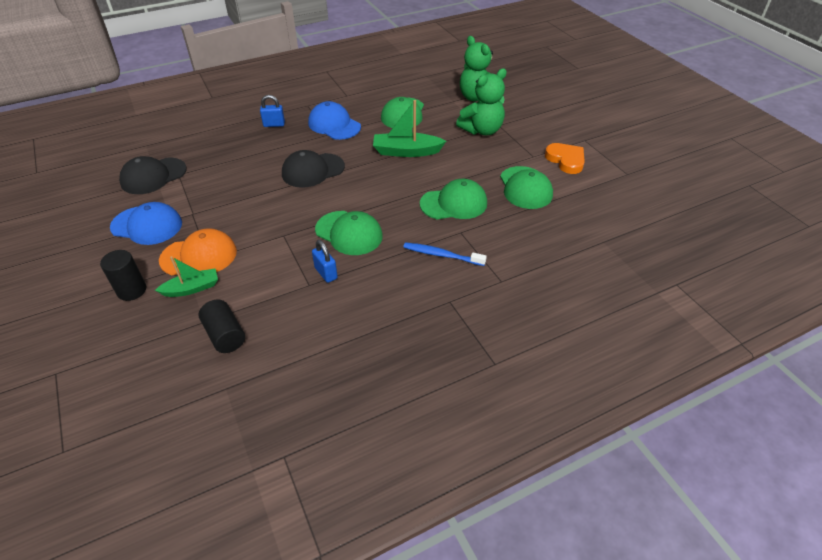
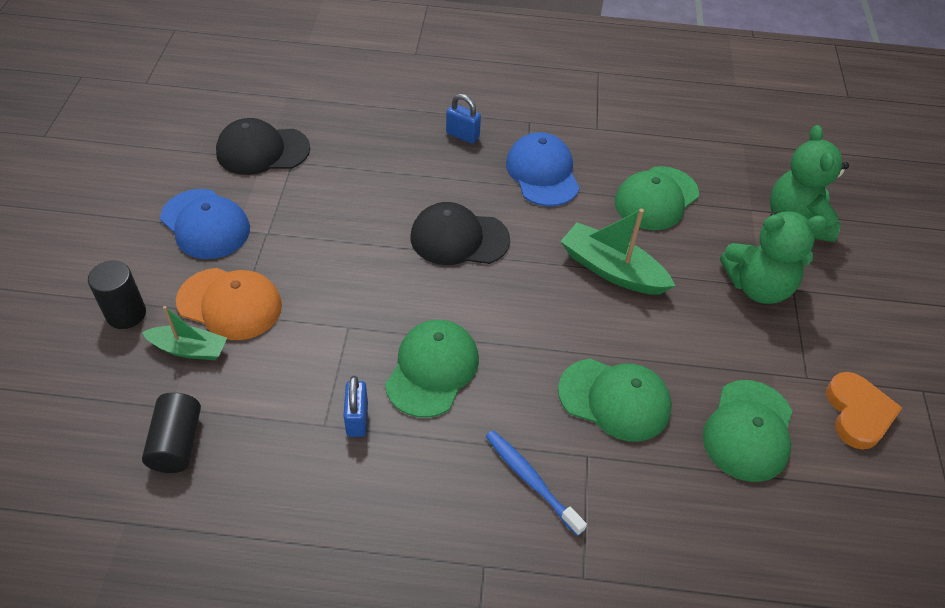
camera: 30 degrees right, 5 degrees up
green cap [315,211,383,255] -> green cap turned 135 degrees counterclockwise [385,320,479,418]

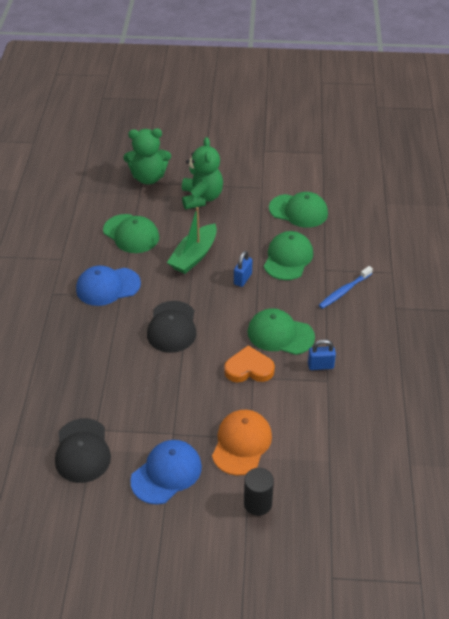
camera: 90 degrees left, 5 degrees down
green boat [142,306,227,360] -> none
black cylinder [142,392,201,473] -> none
blue padlock [446,94,481,144] -> blue padlock moved to [234,251,252,287]
orange heart [826,372,902,450] -> orange heart moved to [224,345,275,382]

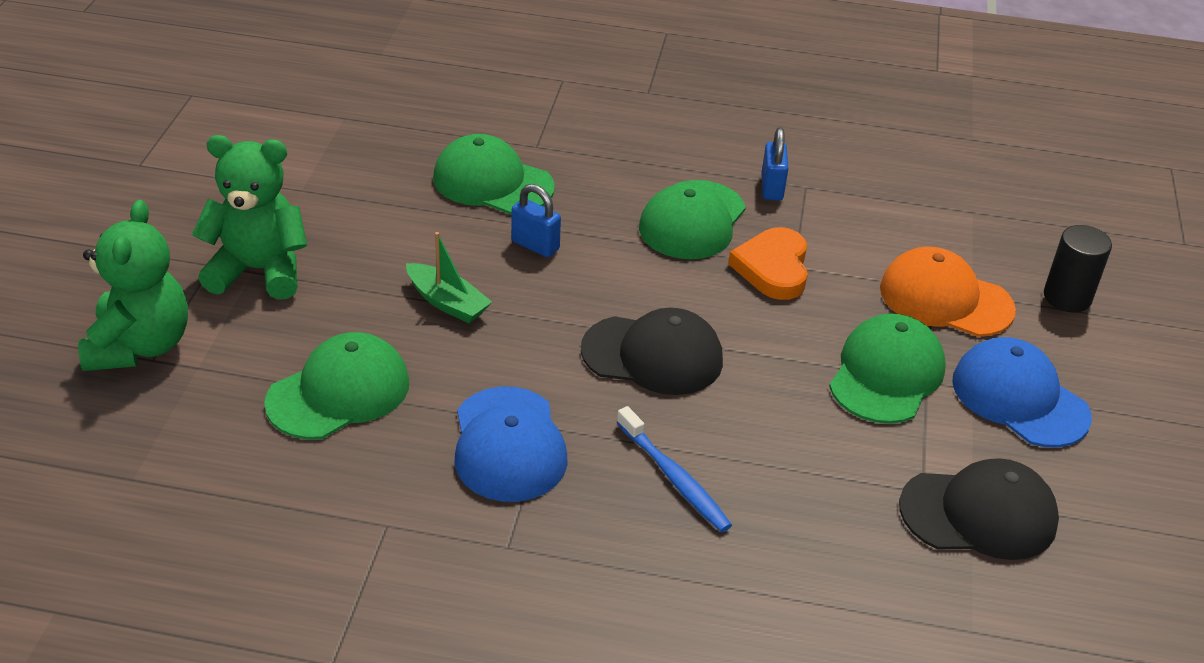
camera: 85 degrees left, 5 degrees down
green boat [167,207,217,274] -> green boat [406,232,492,323], size x0.65
green cap [269,192,328,228] -> green cap moved to [829,313,946,424]
blue toothbrush [319,266,373,309] -> blue toothbrush moved to [616,406,732,532]

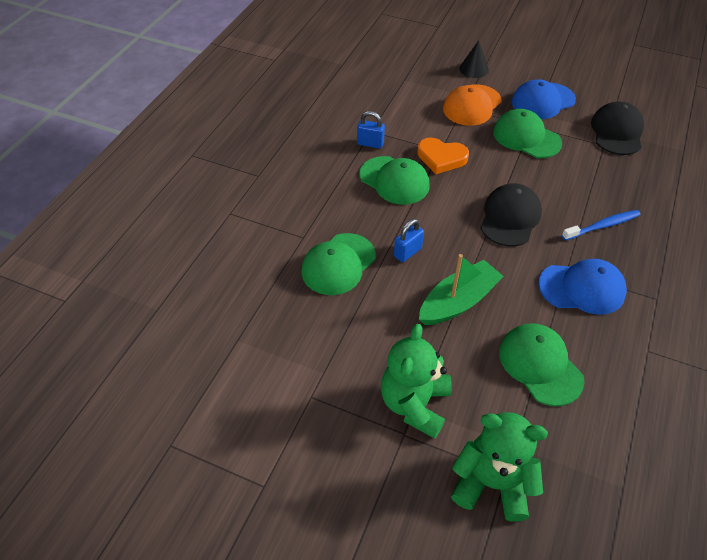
camera: 75 degrees left, 10 degrees up
green boat [406,232,492,323] -> green boat [419,254,504,325], size x1.55
black cylinder [1044,225,1112,312] -> black cone [459,41,489,78]

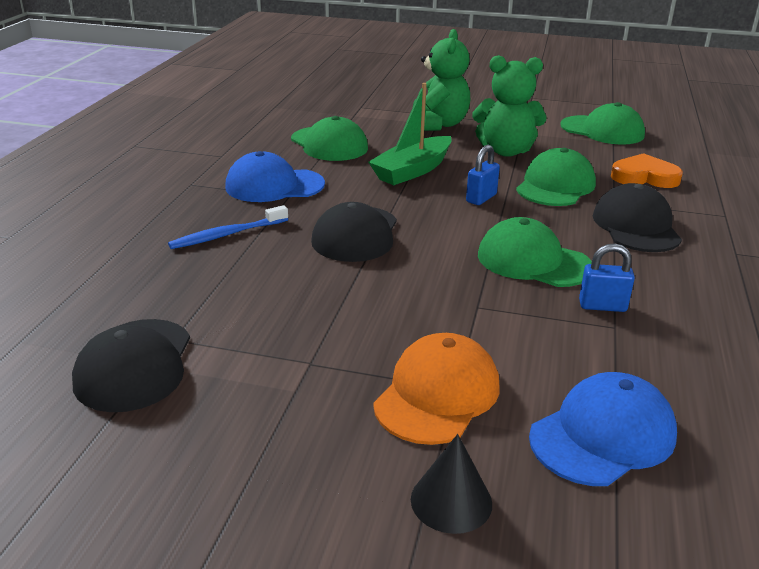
camera: 170 degrees right, 20 degrees down
orange heart [417,137,469,174] -> orange heart moved to [611,153,683,188]
green teddy bear [451,412,548,522] -> green teddy bear moved to [472,55,546,157]
green cap [493,109,562,158] -> green cap moved to [560,102,645,145]
blue cap [512,79,576,119] -> blue cap moved to [529,372,677,486]
none -> black cap [593,183,682,252]

